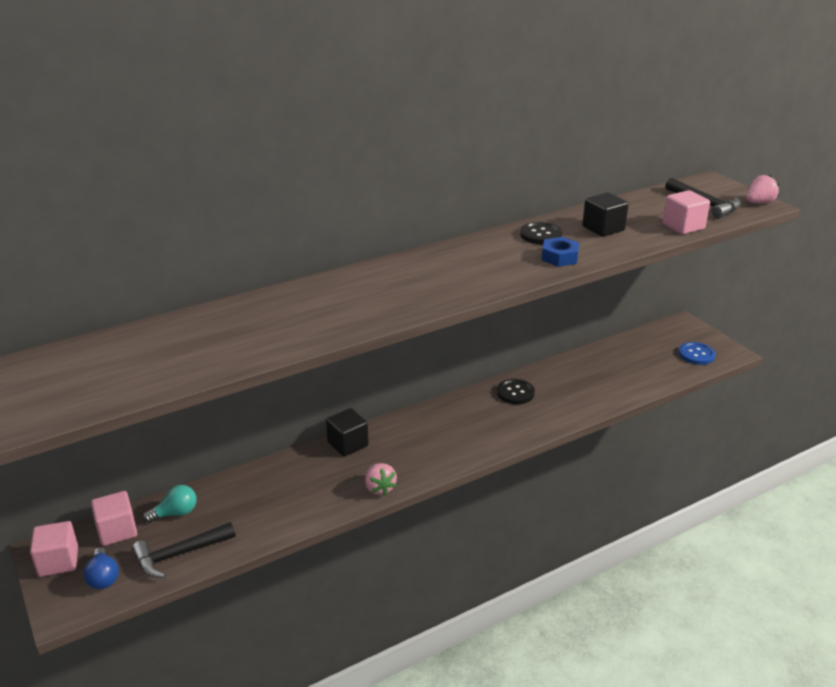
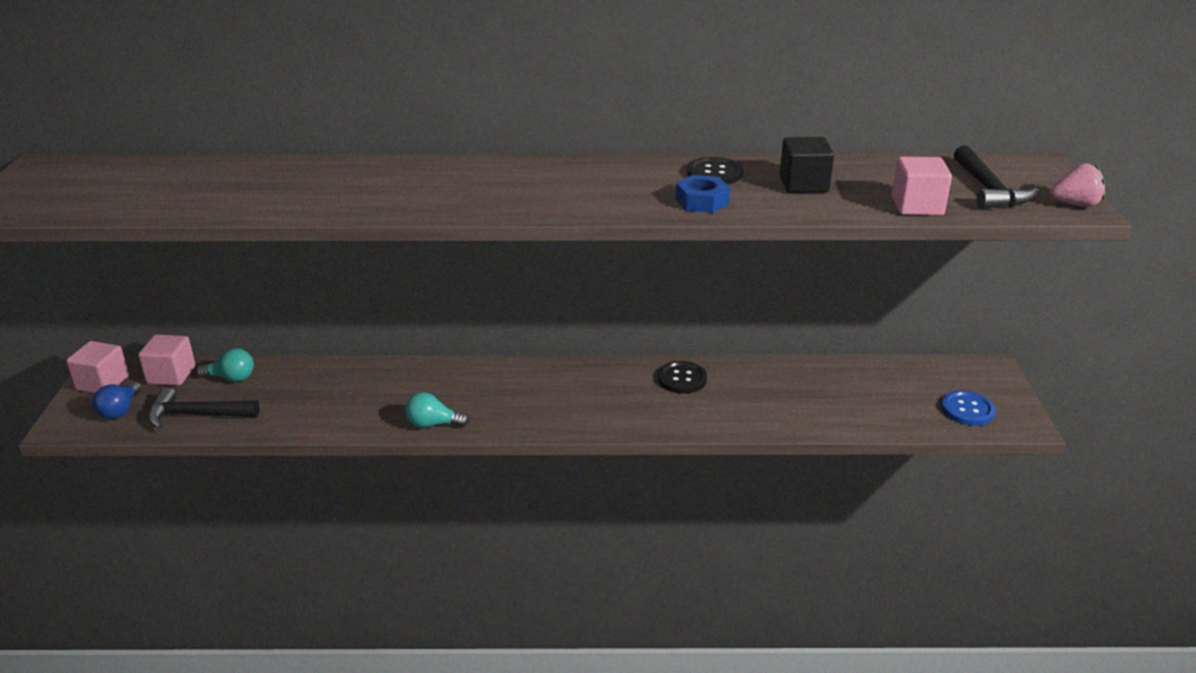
camera: 30 degrees right, 0 degrees up
black cube [326,408,369,457] -> none
pink strawberry [365,463,397,496] -> turquoise light bulb [405,392,469,428]

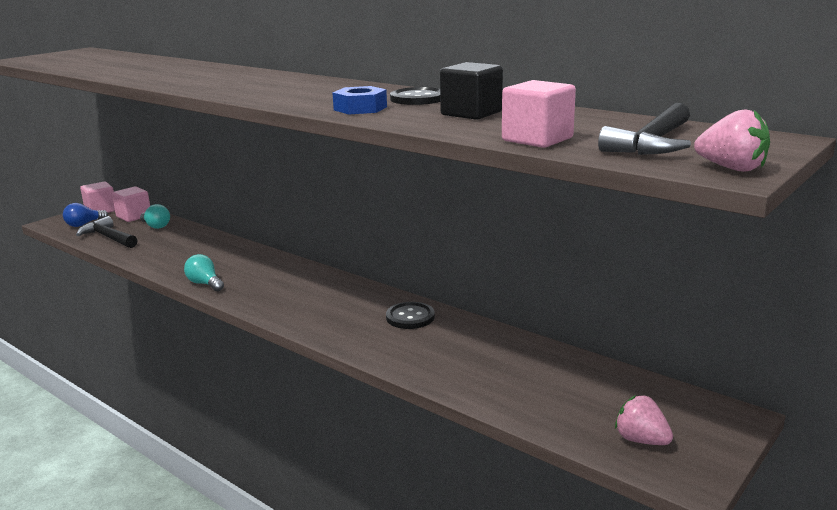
camera: 40 degrees right, 10 degrees down
blue button [941,390,995,426] -> pink strawberry [615,395,673,445]

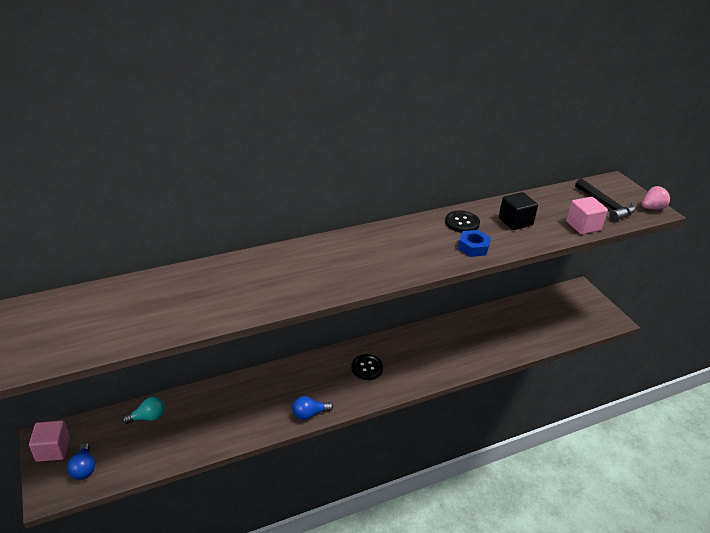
camera: 65 degrees left, 15 degrees up
black hammer [76,216,137,248] -> none
pink cube [112,186,150,222] -> none
turquoise light bulb [184,254,224,291] -> blue light bulb [292,396,333,420]
black button [386,302,435,329] -> black button moved to [351,354,383,380]
pink strawberry [615,395,673,445] -> none

